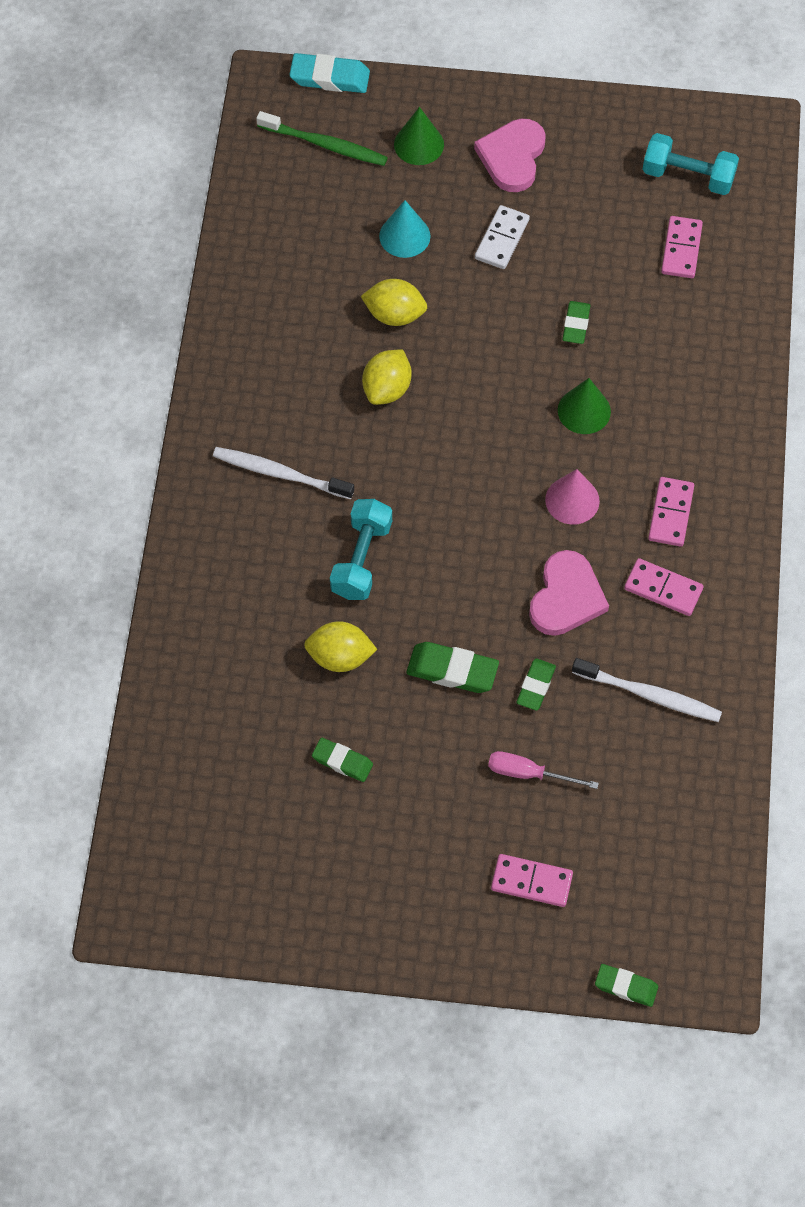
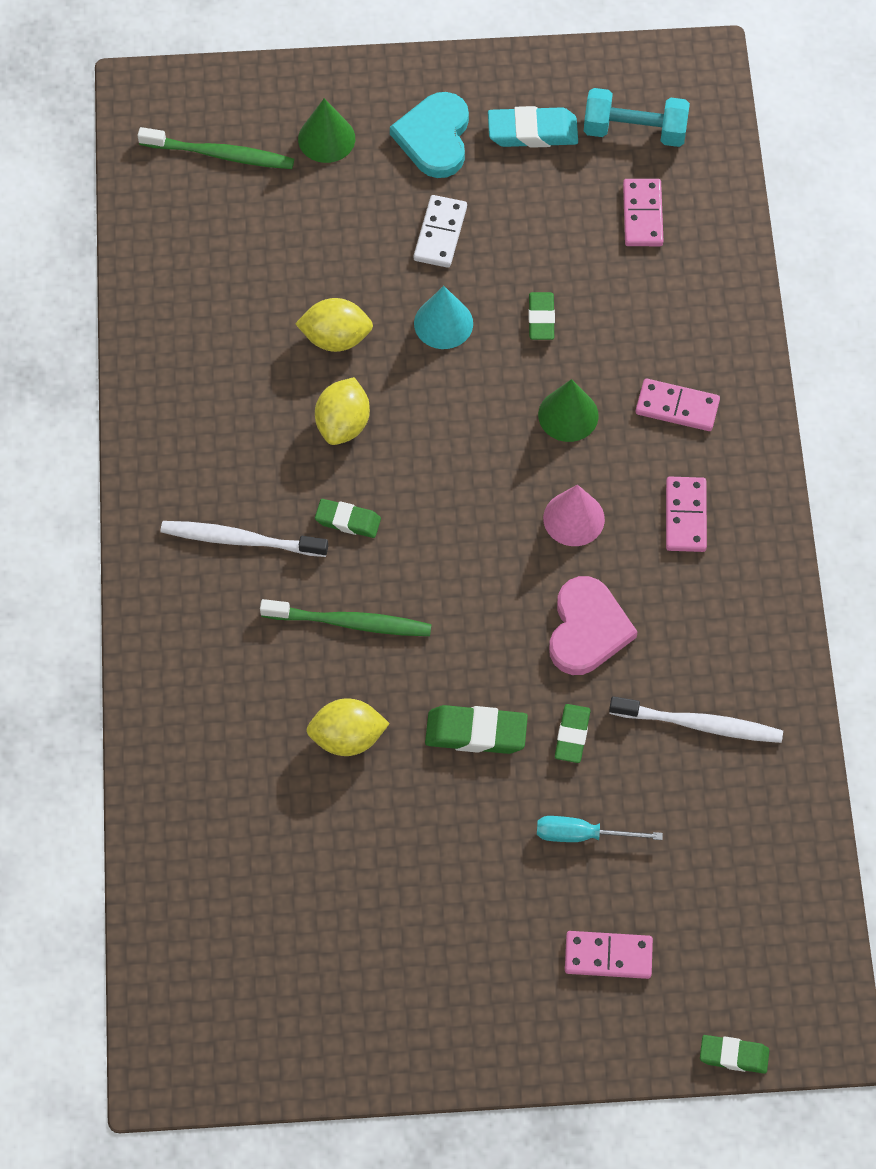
camera: 10 degrees left, 0 degrees up
turquoise eraser [289,53,370,93] -> turquoise eraser moved to [488,106,578,148]
green eraser [312,738,373,782] -> green eraser moved to [315,499,381,538]
turquoise dumbbell [330,499,392,600] -> green toothbrush [260,599,432,636]
turquoise cone [379,200,431,258] -> turquoise cone moved to [414,286,473,349]
pink heart [474,119,545,192] -> turquoise heart [390,92,469,178]
pink screwdriver [488,751,599,789] -> turquoise screwdriver [537,816,663,842]
pink domino [624,558,704,616] -> pink domino moved to [636,379,720,431]

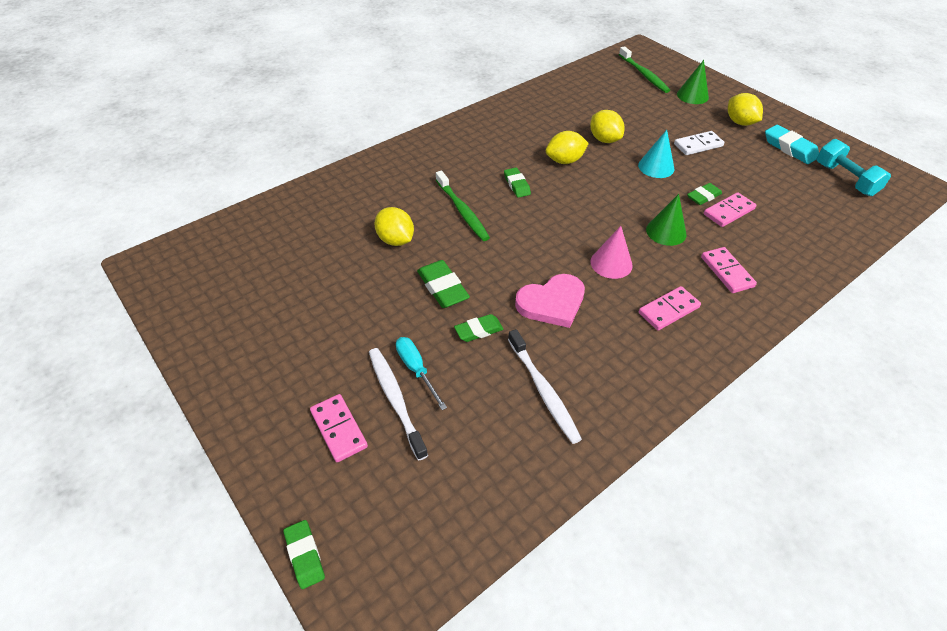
camera: 55 degrees right, 15 degrees down
white toothbrush [161,521,328,557] -> white toothbrush moved to [369,348,428,460]
turquoise heart [390,92,469,178] -> yellow lemon [728,93,763,126]
pink domino [623,179,663,246] -> pink domino moved to [704,192,757,227]

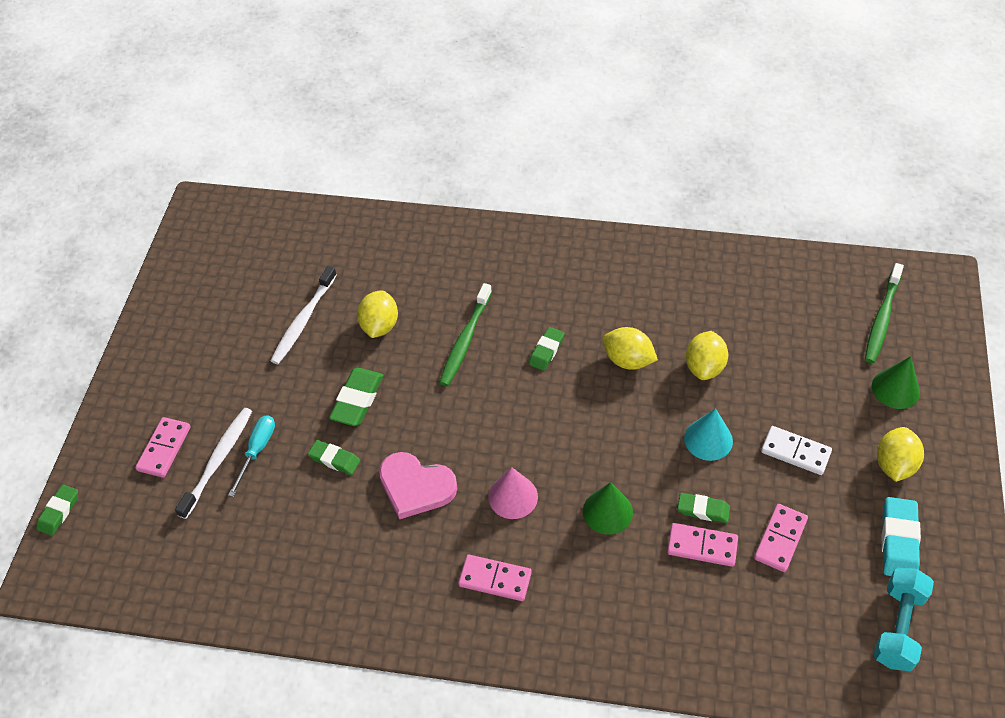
camera: 50 degrees right, 5 degrees up
white toothbrush [508,329,582,444] -> white toothbrush moved to [271,266,337,364]
pink domino [701,247,757,293] -> pink domino moved to [754,504,808,572]

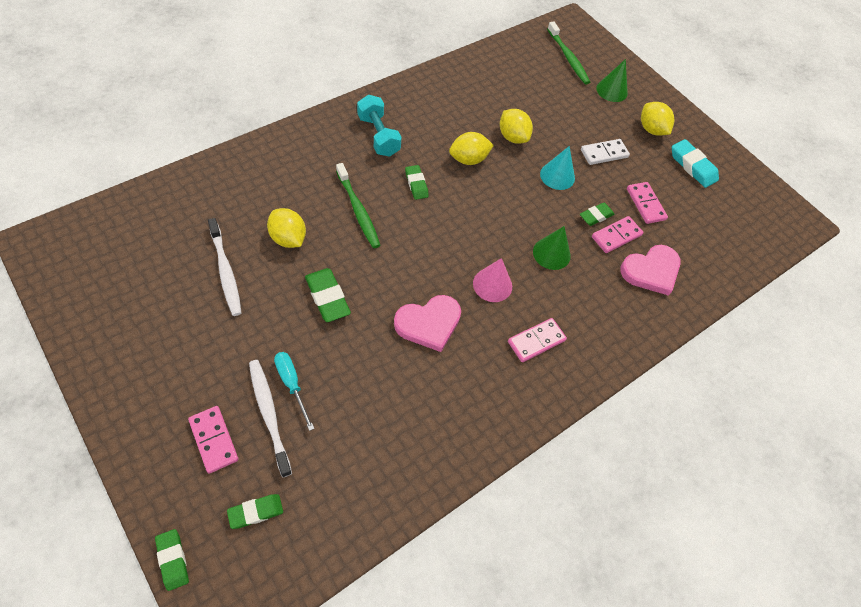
camera: 55 degrees left, 5 degrees up
green eraser [308,440,360,475] -> green eraser moved to [227,494,283,529]
turquoise dumbbell [873,567,934,671] -> turquoise dumbbell moved to [357,95,402,157]
none -> pink heart [620,245,681,296]

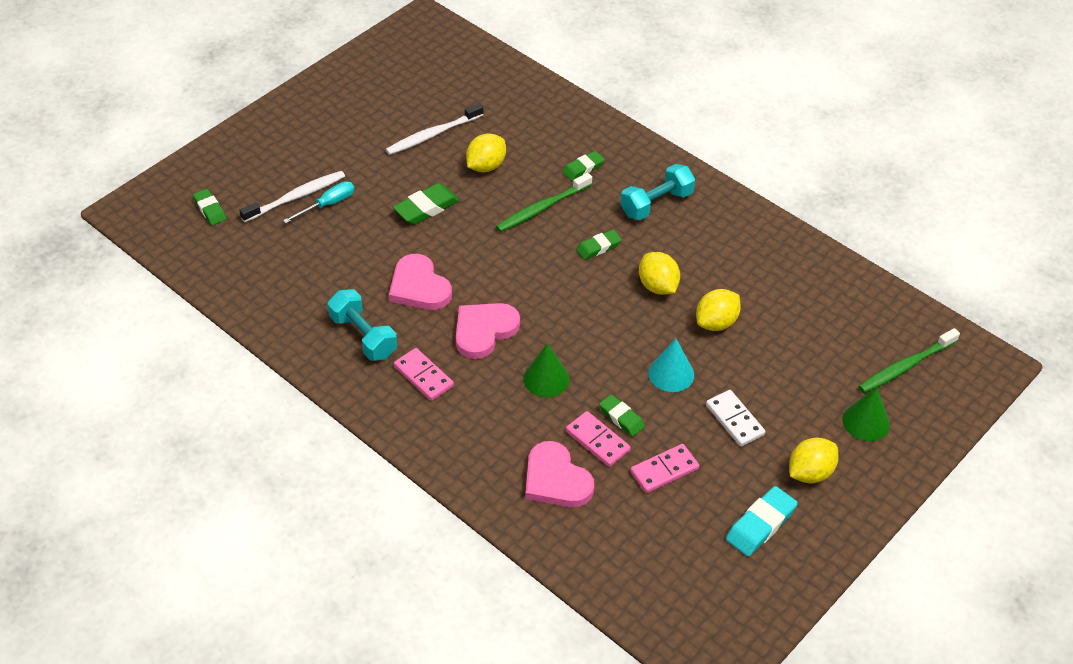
camera: 85 degrees right, 10 degrees down
green eraser [155,529,189,591] -> green eraser moved to [562,151,605,181]
pink domino [188,406,238,474] -> none
pink cone [473,258,512,302] -> pink heart [456,303,520,359]
none -> turquoise dumbbell [328,289,397,361]

